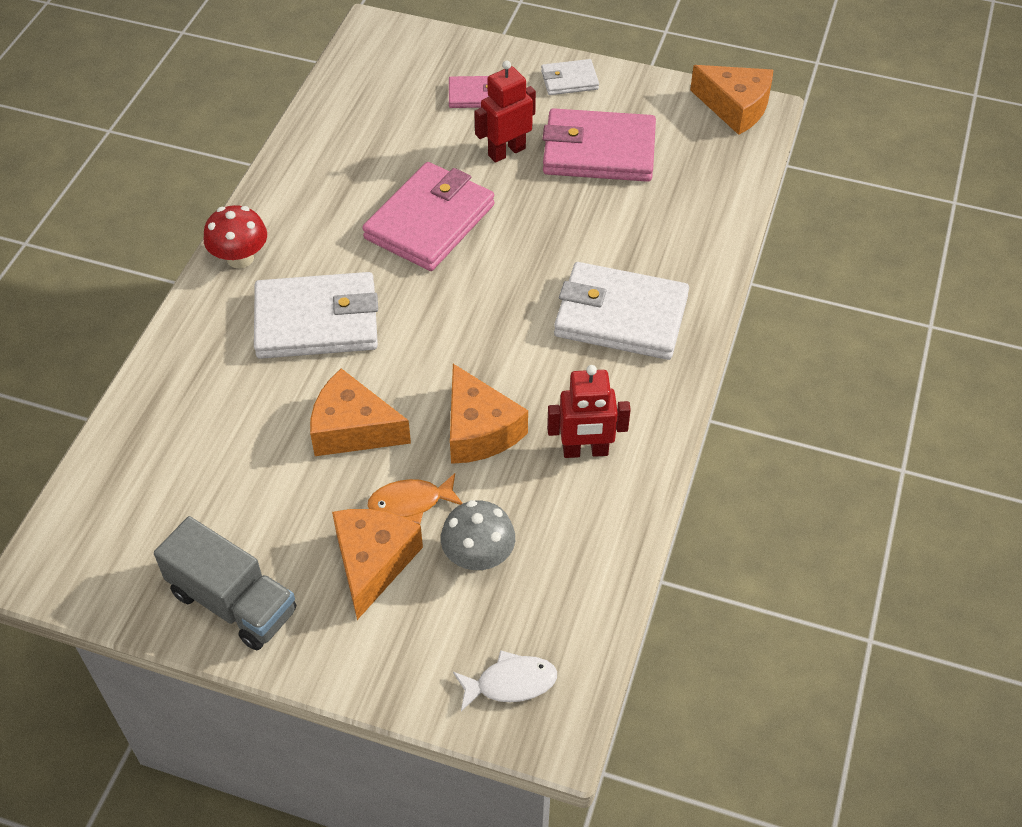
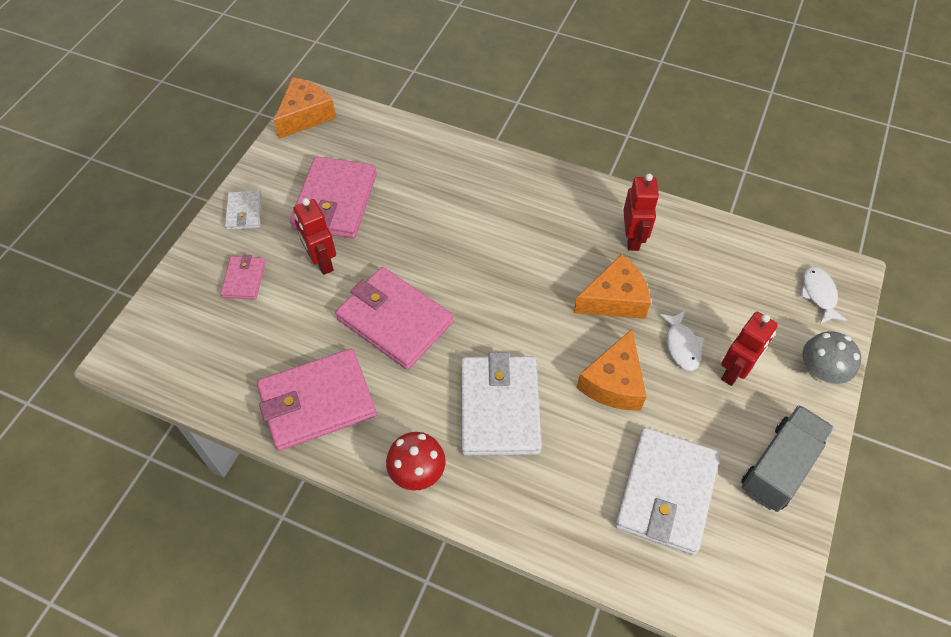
camera: 85 degrees left, 5 degrees up
orange cheese [332,509,423,620] -> red robot [721,312,778,386]
orange fish [367,473,463,525] -> white fish [658,310,704,371]
grey mushroom [441,500,515,571] -> grey mushroom moved to [802,331,861,384]
white wallet [554,262,689,360] -> white wallet moved to [615,427,720,555]
none -> pink wallet [257,349,377,451]

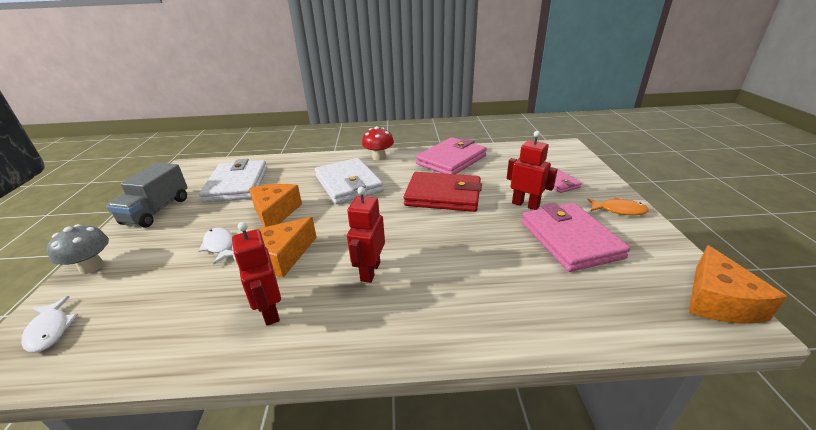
camera: 155 degrees right, 25 degrees down
white wallet [225,190,262,230] -> orange fish [587,197,649,215]
pink wallet [335,267,454,370] -> red wallet [404,172,482,212]
red robot [721,312,778,386] -> red robot moved to [347,187,385,283]

